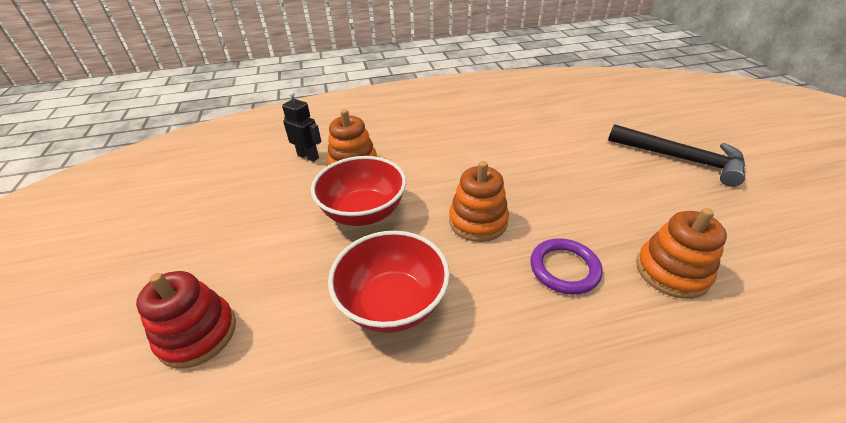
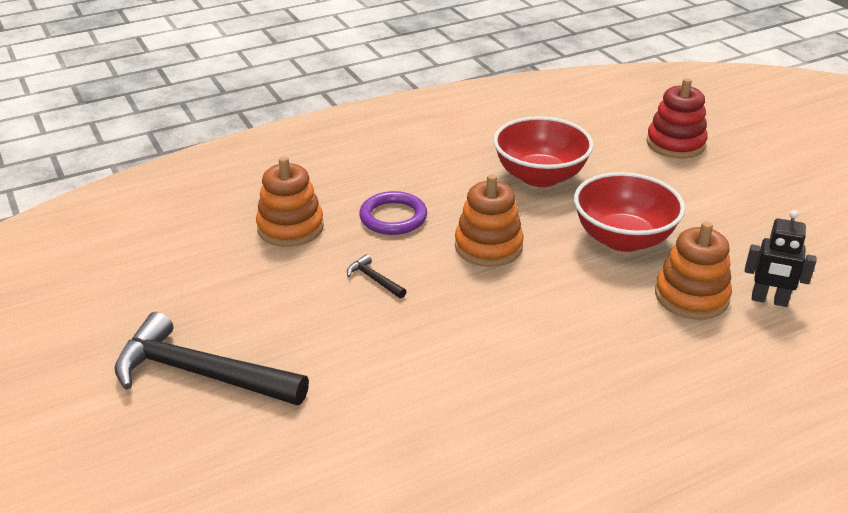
camera: 165 degrees right, 5 degrees down
none -> black hammer [347,254,407,299]

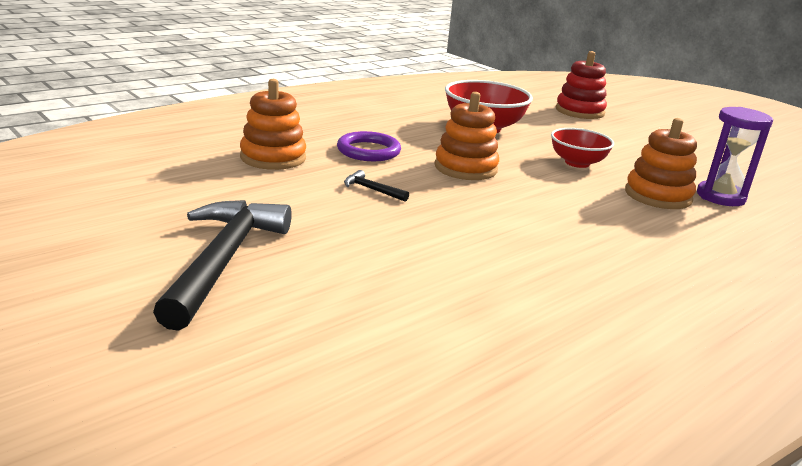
camera: 15 degrees left, 10 degrees down
black hammer [115,312,309,405] -> black hammer turned 90 degrees clockwise [153,200,292,331]
red bowl [574,172,685,252] -> red bowl [551,128,614,168], size x0.65
black robot [745,210,816,307] -> purple hourglass [697,107,773,206]

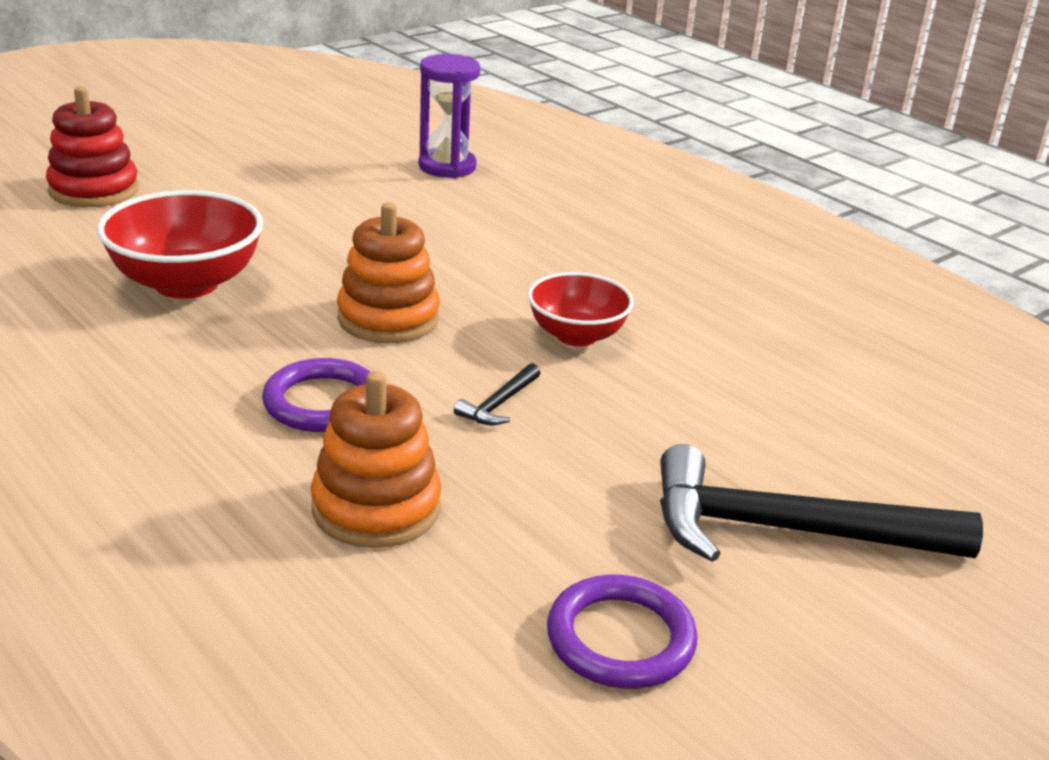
camera: 90 degrees left, 5 degrees up
red bowl [551,128,614,168] -> red bowl moved to [528,272,634,346]
orange stacking toy [625,118,697,209] -> none
none -> purple ring [547,575,697,689]

